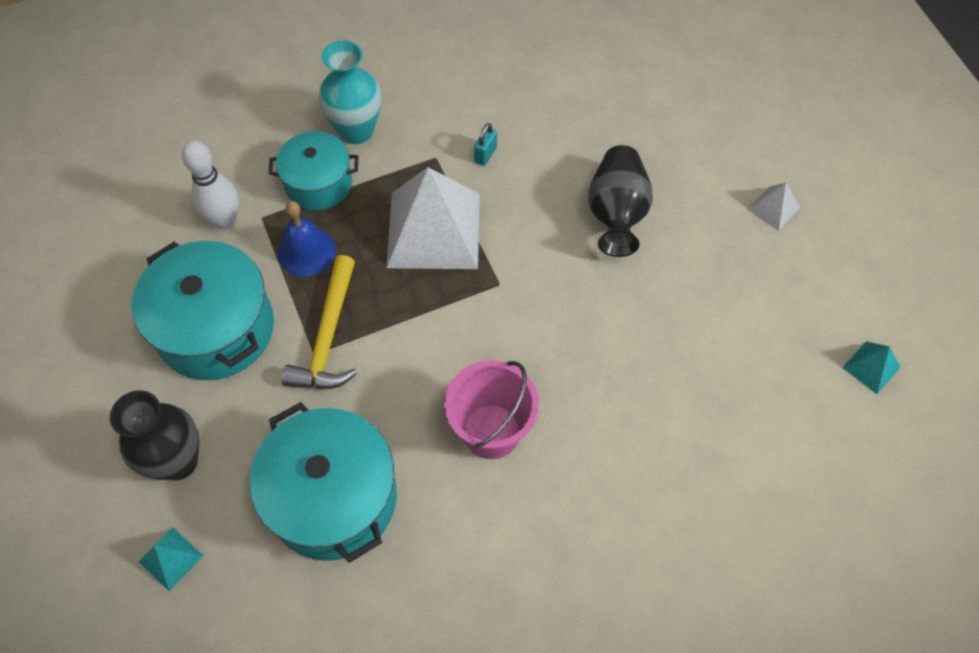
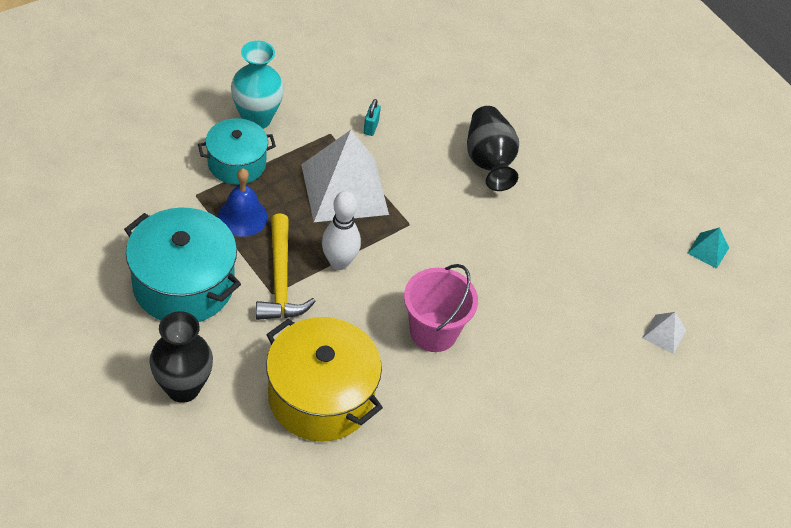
camera: 20 degrees left, 10 degrees down
turquoise pyramid [139,528,203,591] -> none
white bowling pin [182,141,239,230] -> white bowling pin moved to [322,191,361,270]
turquoise pot [249,402,397,563] -> yellow pot [266,317,383,442]
white pyramid [747,183,800,231] -> white pyramid moved to [643,312,686,354]

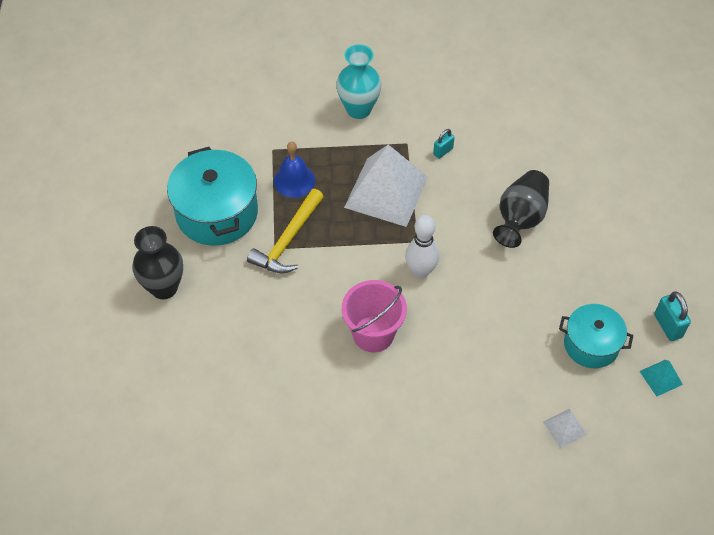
camera: 40 degrees right, 5 degrees up
turquoise pot [198,118,276,185] -> turquoise pot moved to [559,304,633,368]
yellow pot [266,317,383,442] -> none
white bowling pin [322,191,361,270] -> white bowling pin moved to [405,215,439,278]
none -> turquoise padlock [654,292,691,341]

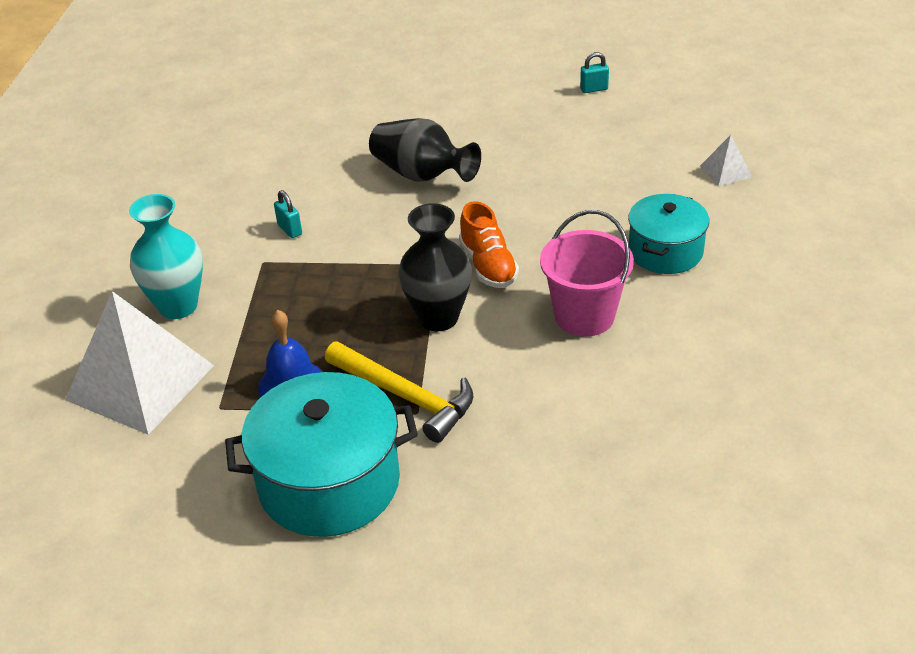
camera: 80 degrees left, 15 degrees down
black vase [132,226,183,299] -> black vase moved to [398,203,472,331]
white pyramid [344,145,428,227] -> white pyramid moved to [65,291,214,435]
white bowling pin [405,215,439,278] -> orange shoe [459,201,519,288]
turquoise pot [559,304,633,368] -> turquoise pot moved to [628,194,709,274]
turquoise pyramid [639,359,683,397] -> none
turquoise padlock [654,292,691,341] -> turquoise padlock [580,52,609,93], size x0.66

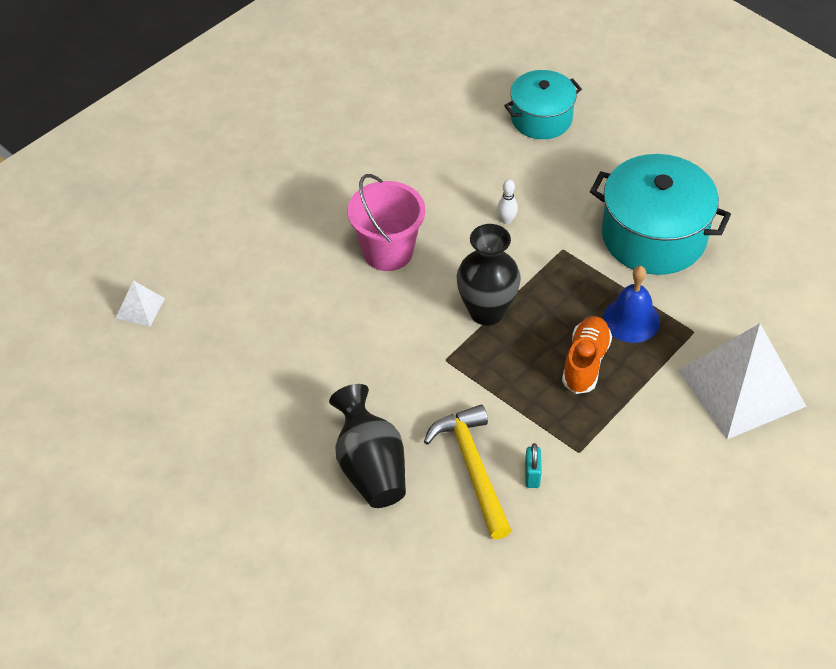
camera: 145 degrees left, 10 degrees up
turquoise vase [129,194,203,319] -> none
yellow hammer [325,341,473,443] -> yellow hammer moved to [424,405,512,540]
orange shoe [459,201,519,288] -> orange shoe moved to [562,316,612,394]
turquoise padlock [580,52,609,93] -> none
turquoise pot [628,194,709,274] -> turquoise pot moved to [504,70,582,139]
none -> white bowling pin [497,179,518,224]

